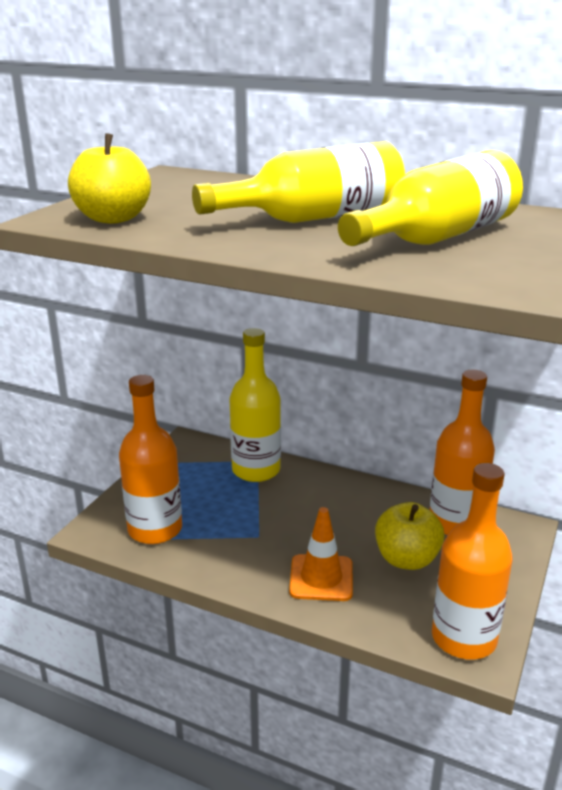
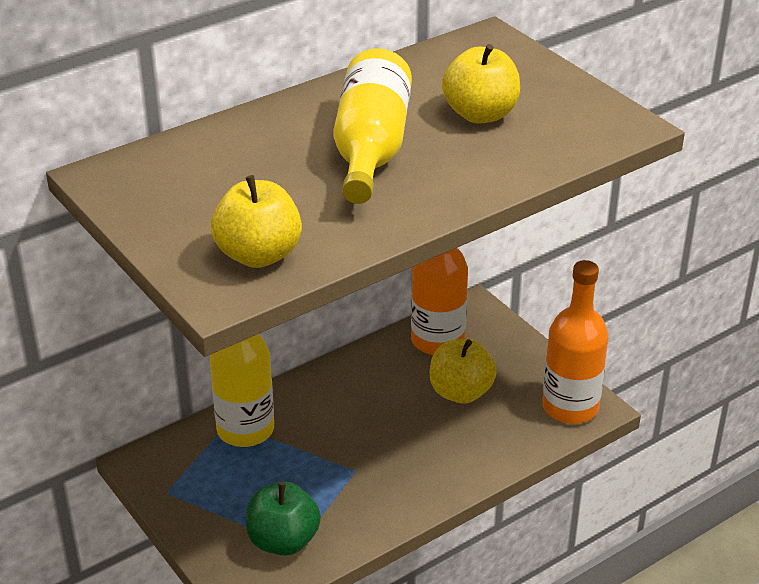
camera: 60 degrees left, 10 degrees up
orange bottle [119,375,182,544] -> green apple [246,482,321,556]
orange traffic cone [289,507,353,601] -> none
yellow bottle [338,150,523,246] -> yellow apple [442,44,520,123]

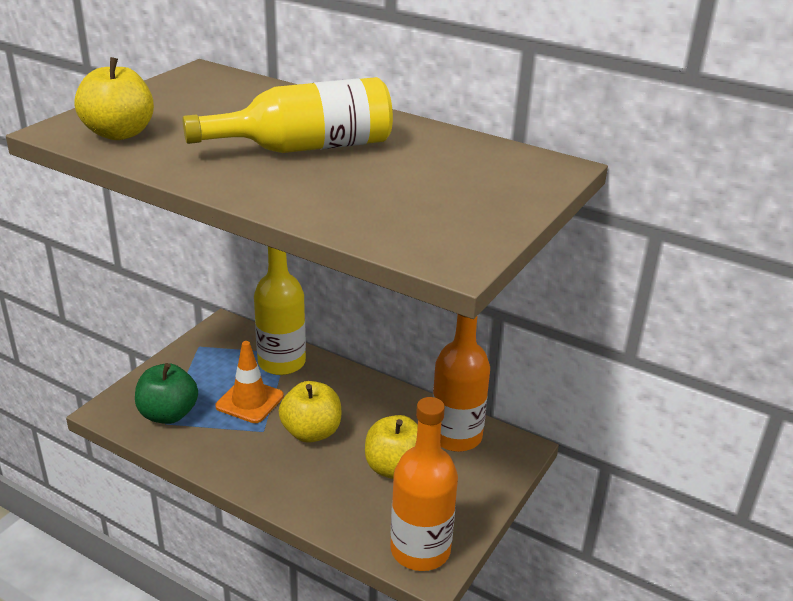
camera: 65 degrees right, 5 degrees down
yellow apple [442,44,520,123] -> yellow apple moved to [279,381,341,443]
none -> orange traffic cone [215,341,284,423]

